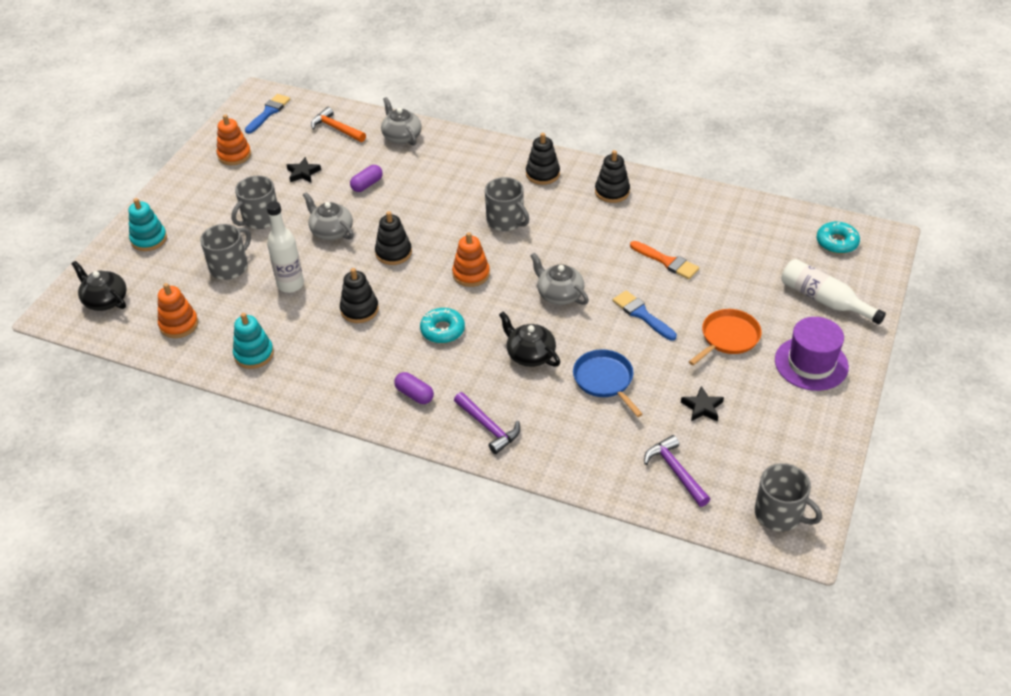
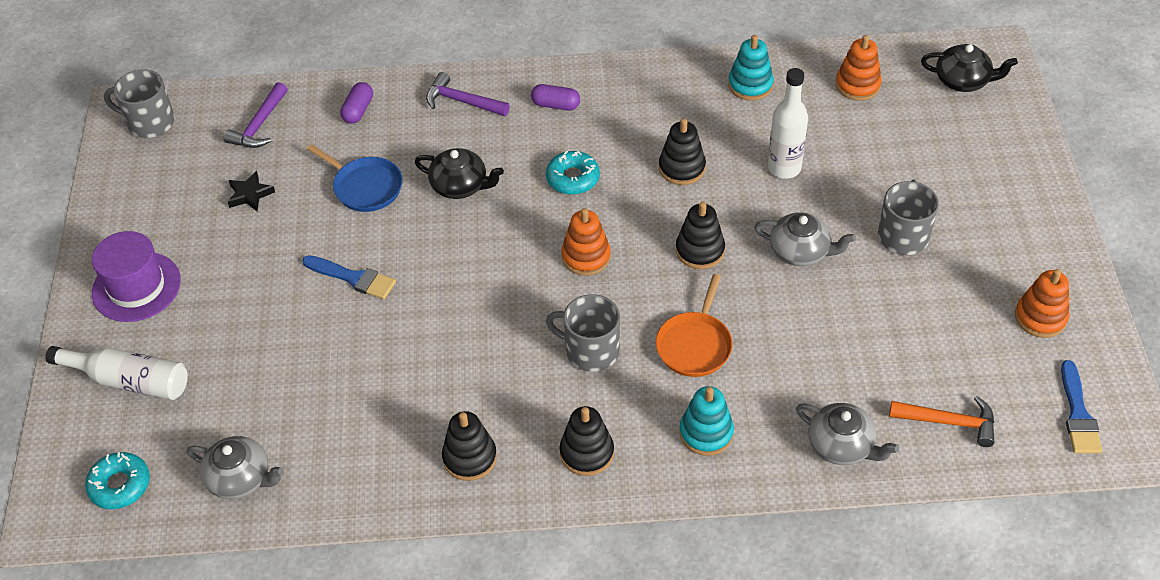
camera: 155 degrees right, 5 degrees up
turquoise stacking toy [128,198,167,251] -> turquoise stacking toy moved to [679,386,734,456]
grey mug [200,224,251,280] -> none
black star [286,157,321,182] -> none
purple capsule [350,165,383,192] -> purple capsule moved to [340,82,373,124]
grey teapot [530,253,589,305] -> grey teapot moved to [186,436,284,499]
orange brush [630,241,699,279] -> none
purple hammer [644,435,710,507] -> purple hammer turned 75 degrees clockwise [223,82,288,148]
orange pan [689,309,762,365] -> orange pan moved to [656,274,732,377]

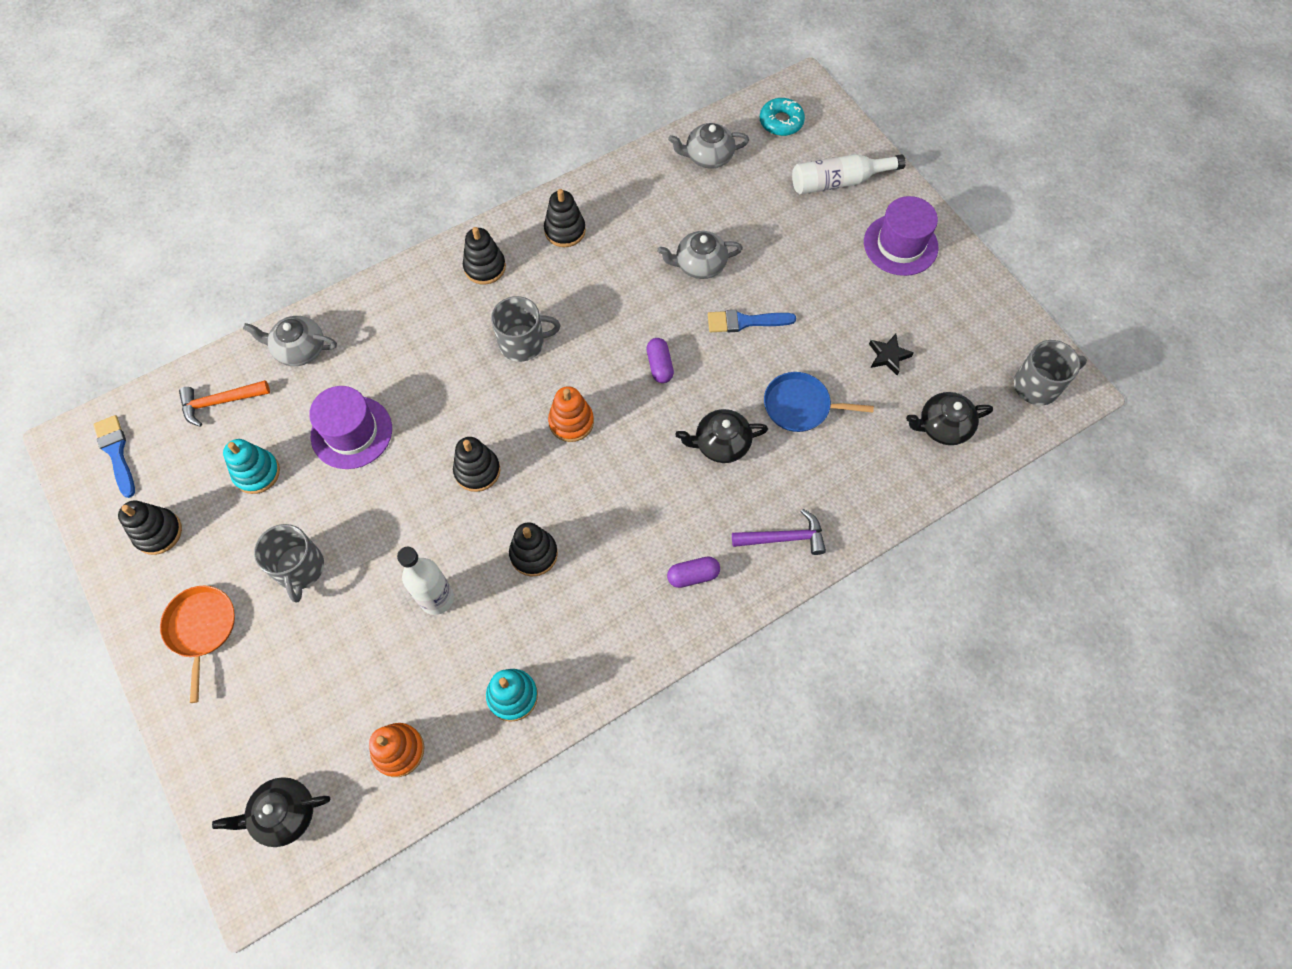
camera: 150 degrees right, 15 degrees up
purple hammer [223,82,288,148] -> black teapot [906,392,993,445]
purple capsule [340,82,373,124] -> purple capsule moved to [646,338,674,383]
turquoise donut [546,151,600,195] -> none
orange pan [656,274,732,377] -> orange pan moved to [160,586,235,703]
turquoise stacking toy [679,386,734,456] -> turquoise stacking toy moved to [223,439,280,494]
grey teapot [754,212,856,266] -> grey teapot moved to [657,231,743,279]
orange stacking toy [1015,269,1069,338] -> black stacking toy [118,500,182,555]
none -> purple hat [309,386,392,469]

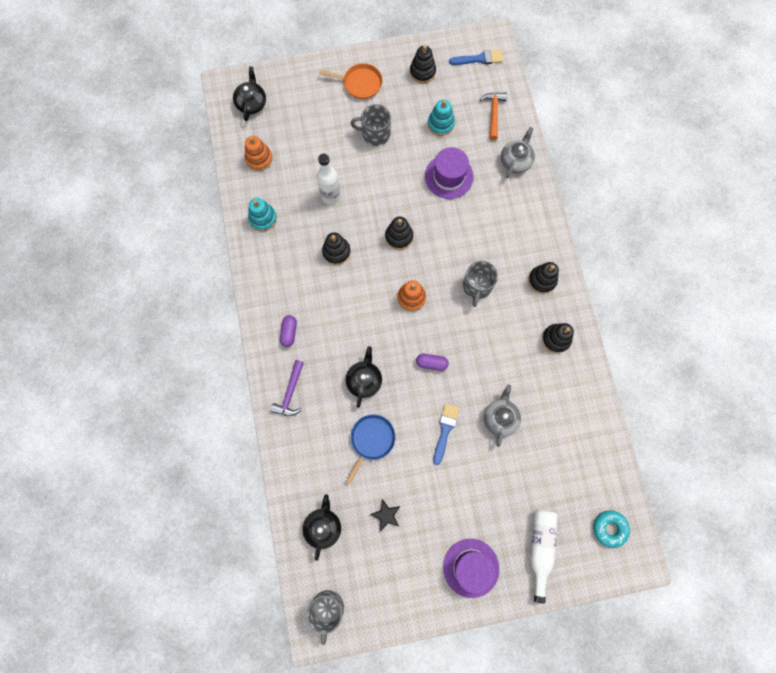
camera: 110 degrees right, 10 degrees up
grey teapot [668,123,749,169] -> none

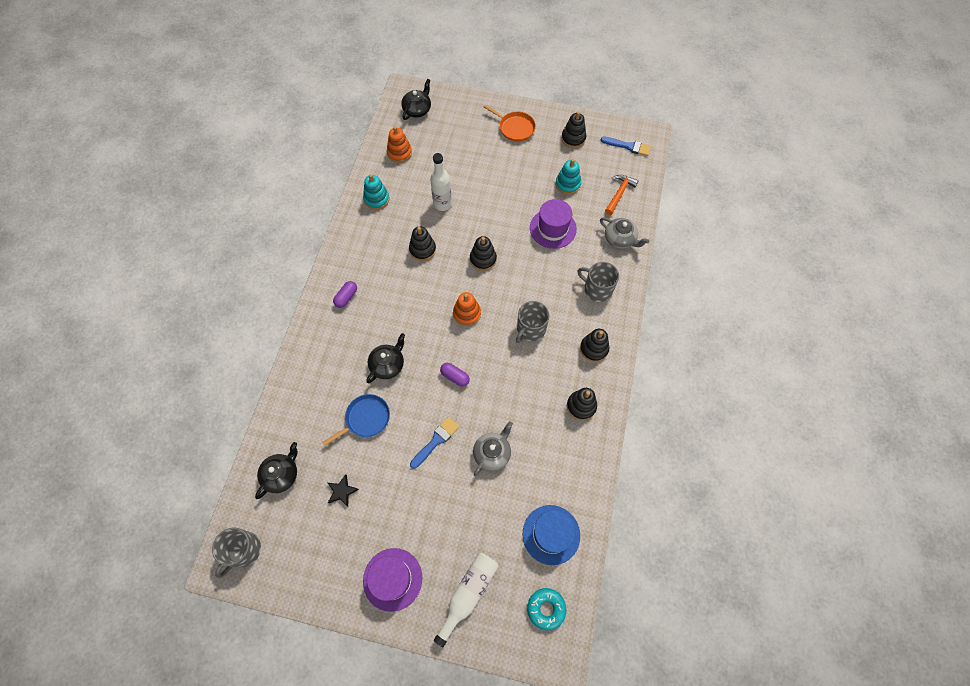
camera: 25 degrees right, 10 degrees down
purple hammer [270,360,304,416] -> none
grey mug [350,104,391,146] -> grey mug moved to [577,262,619,302]
grey teapot [501,127,535,178] -> grey teapot turned 75 degrees clockwise [600,218,649,249]
none -> blue hat [523,505,580,565]

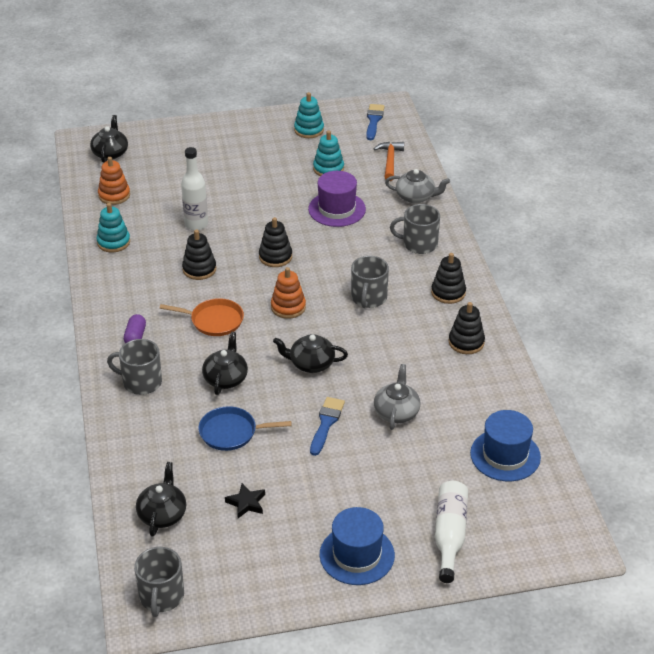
camera: 25 degrees left, 25 degrees down
blue pan [322,394,390,446] -> blue pan turned 120 degrees counterclockwise [198,406,292,451]
purple hat [363,548,422,612] -> blue hat [320,507,395,585]
purple capsule [440,363,470,387] -> black teapot [273,334,348,373]
orange pan [484,104,536,142] -> orange pan moved to [160,298,244,336]
turquoise donut [527,588,566,631] -> none
black stacking toy [561,111,586,148] -> turquoise stacking toy [294,92,324,138]
blue brush [601,137,651,156] -> blue brush turned 75 degrees counterclockwise [366,104,385,140]
none -> grey mug [107,339,162,395]

